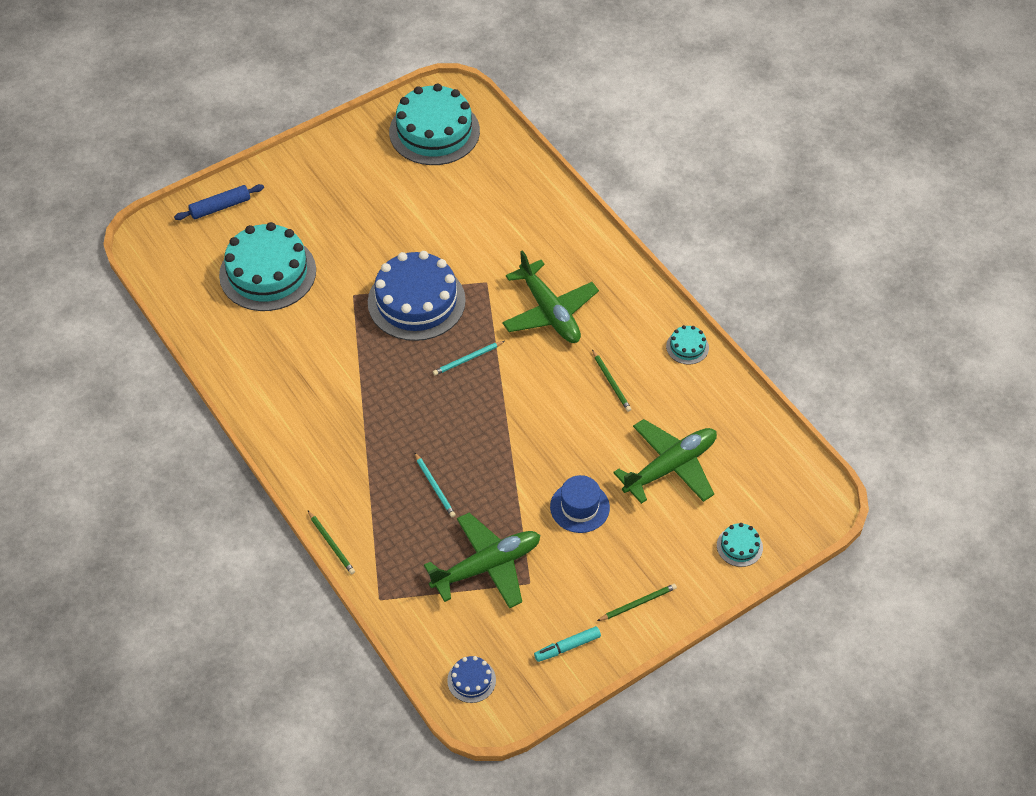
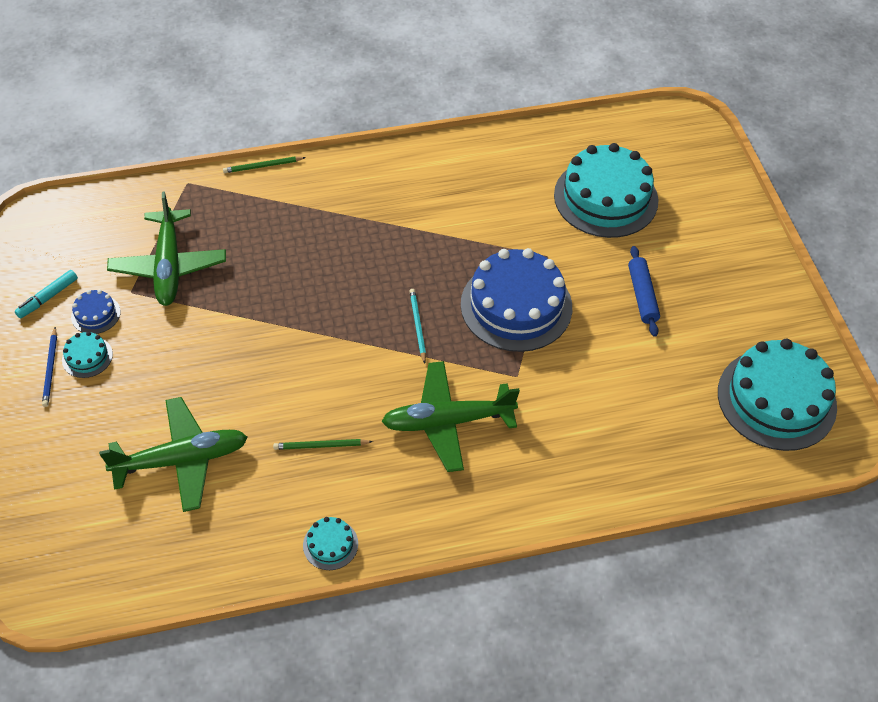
camera: 110 degrees right, 0 degrees up
blue rolling pin [174,184,264,220] -> blue rolling pin moved to [628,246,660,337]
turquoise pencil [414,452,456,517] -> none
blue cake [447,656,496,703] -> blue cake moved to [71,290,121,334]
turquoise marker [534,626,601,662] -> turquoise marker turned 135 degrees counterclockwise [14,270,78,319]
blue hat [550,475,610,533] -> none
green pencil [597,584,677,621] -> blue pencil [42,327,57,407]
green plane [613,419,717,504] -> green plane turned 90 degrees counterclockwise [99,397,248,512]
turquoise cake [717,523,763,567] -> turquoise cake moved to [62,331,113,378]

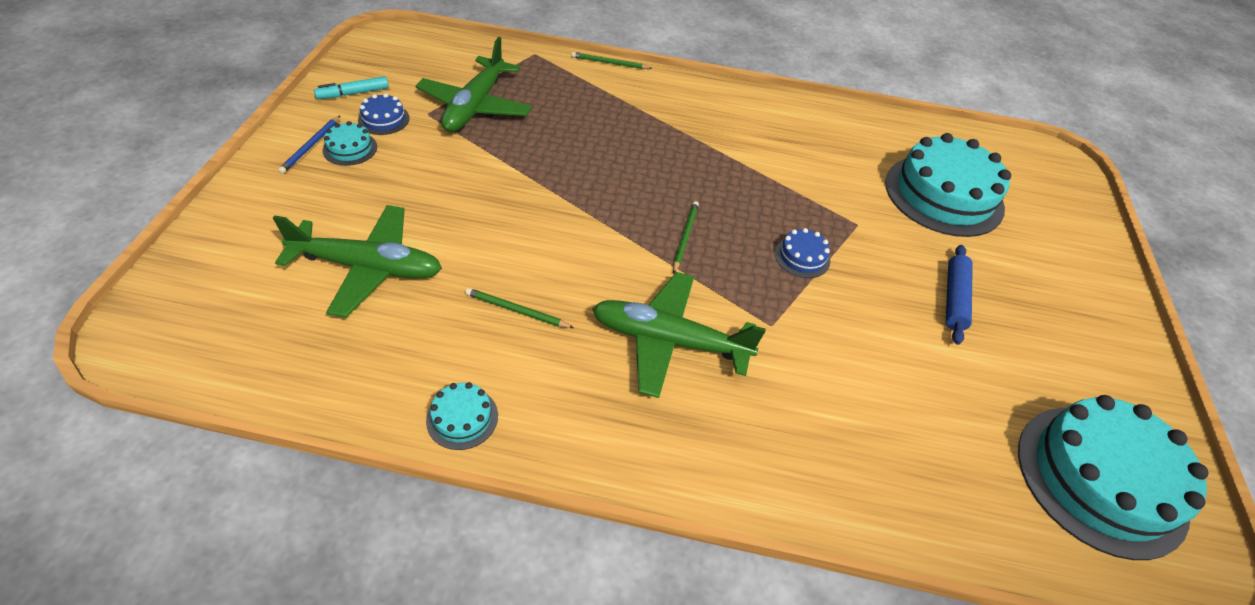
camera: 20 degrees right, 5 degrees down
turquoise pencil [409,289,426,364] -> green pencil [673,201,699,274]
blue cake [461,248,572,352] -> blue cake [775,228,830,278], size x0.43

